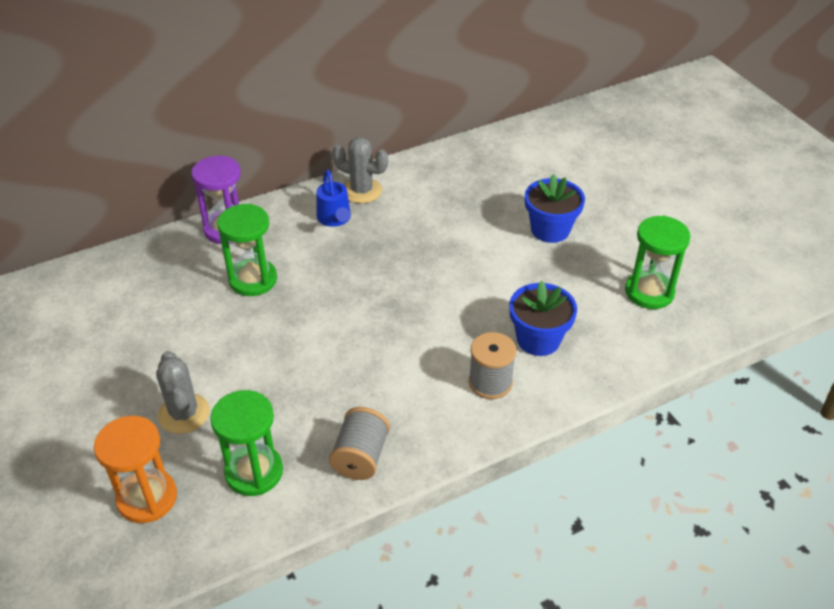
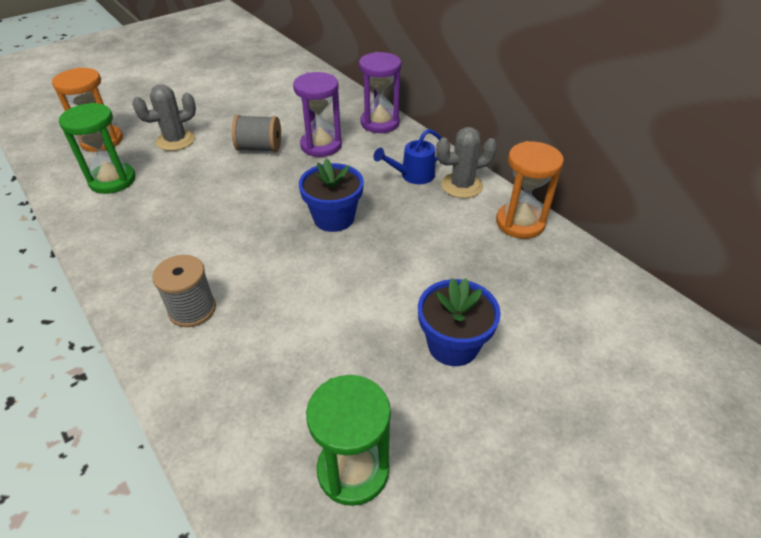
camera: 80 degrees right, 0 degrees up
green hourglass [217,204,277,296] -> purple hourglass [293,72,342,157]
grey spool [329,407,390,480] -> grey spool moved to [232,115,281,152]
grey cactus [332,137,388,203] -> grey cactus turned 60 degrees clockwise [436,127,497,198]
blue flower pot [509,280,577,356] -> blue flower pot moved to [299,158,364,232]
none -> orange hourglass [496,141,564,239]

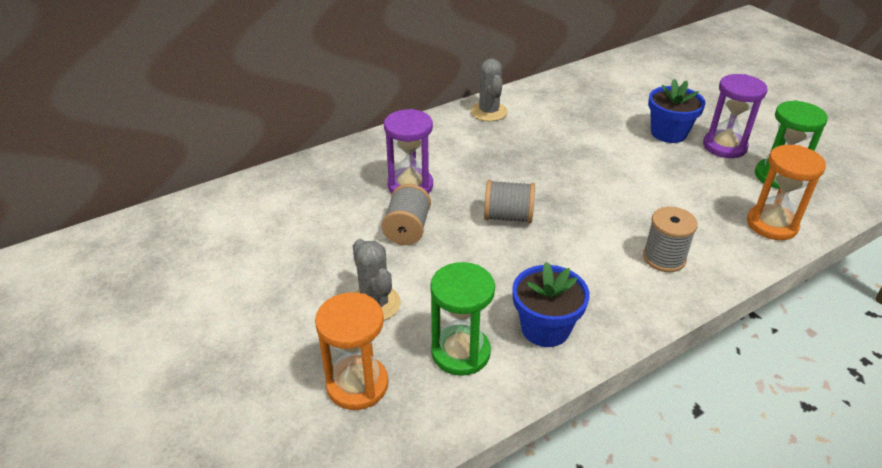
camera: 85 degrees left, 5 degrees down
blue flower pot [299,158,364,232] -> blue flower pot moved to [512,262,590,347]
purple hourglass [359,52,401,133] -> purple hourglass moved to [703,74,768,158]
blue watering can [374,129,442,184] -> none
orange hourglass [496,141,564,239] -> orange hourglass moved to [747,145,826,240]
none -> grey spool [484,180,535,223]

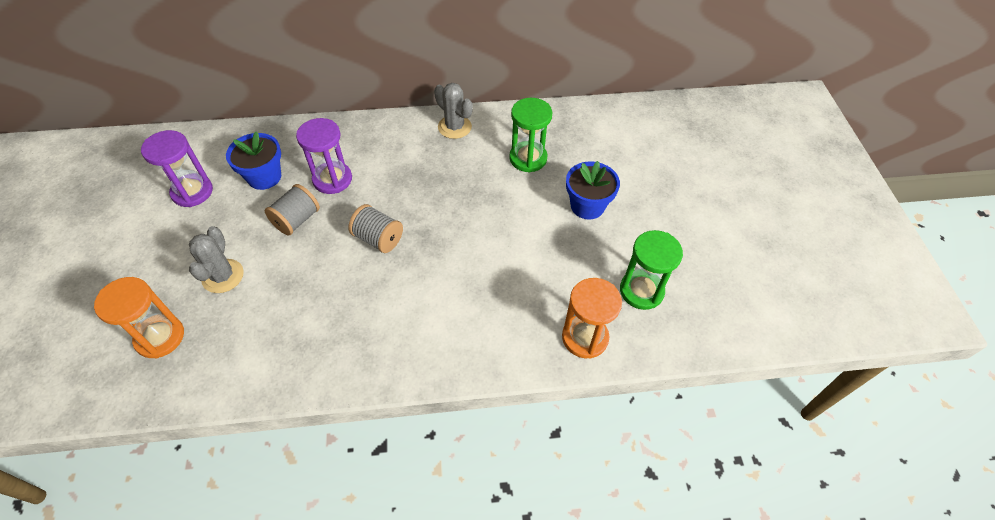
camera: 25 degrees right, 15 degrees up
green hourglass [430,262,495,376] -> green hourglass moved to [509,98,552,173]
grey cactus [471,58,508,121] -> grey cactus turned 60 degrees counterclockwise [434,83,473,139]
blue flower pot [512,262,590,347] -> blue flower pot moved to [226,131,281,190]
grey spool [643,207,698,272] -> none
purple hourglass [703,74,768,158] -> purple hourglass moved to [141,130,213,207]

